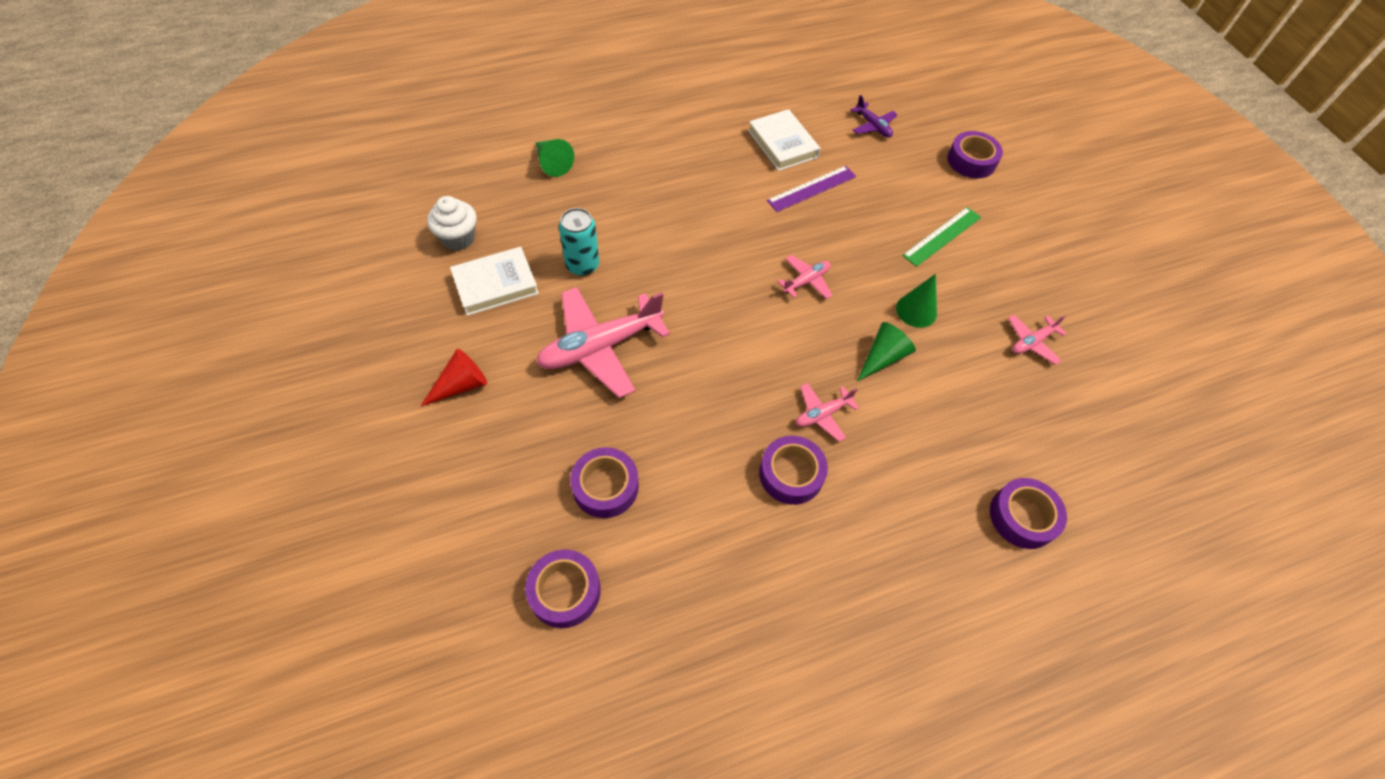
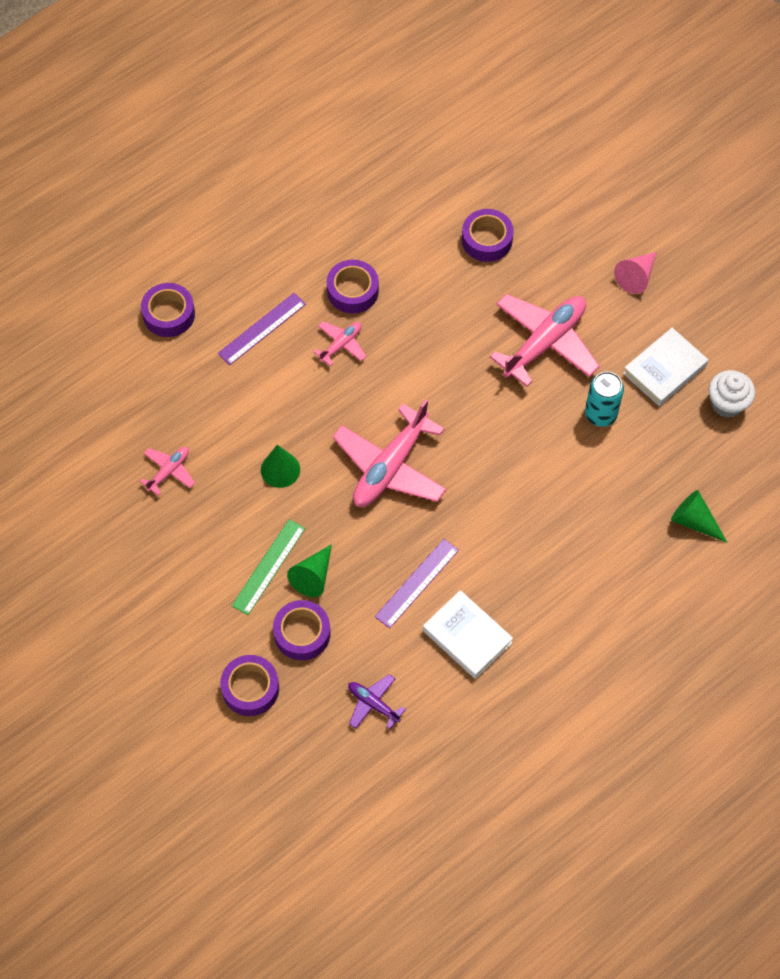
camera: 165 degrees right, 5 degrees up
red cone [421,349,487,406] -> pink cone [614,252,656,294]
purple tape [525,550,601,628] -> purple tape moved to [273,600,331,660]
pink plane [777,255,832,299] -> pink plane [333,399,447,507], size x2.05
green cone [857,322,916,381] -> green cone moved to [287,544,332,597]
none -> purple ruler [218,293,306,365]

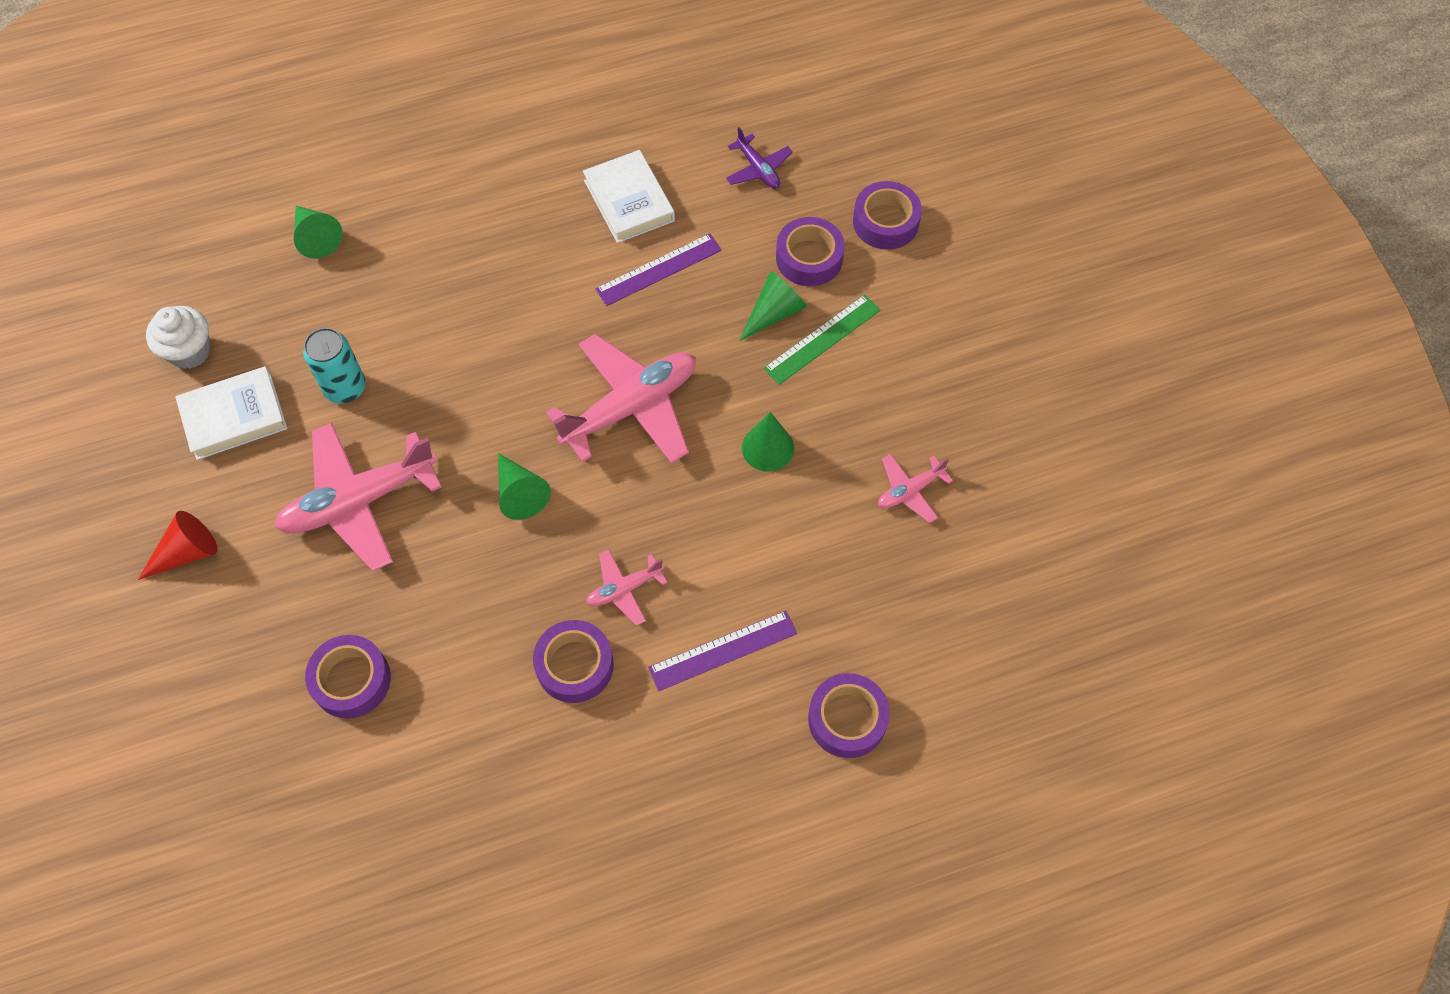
camera: 160 degrees left, 0 degrees up
pink cone [614,252,656,294] -> red cone [138,511,218,580]
none -> green cone [498,453,551,520]

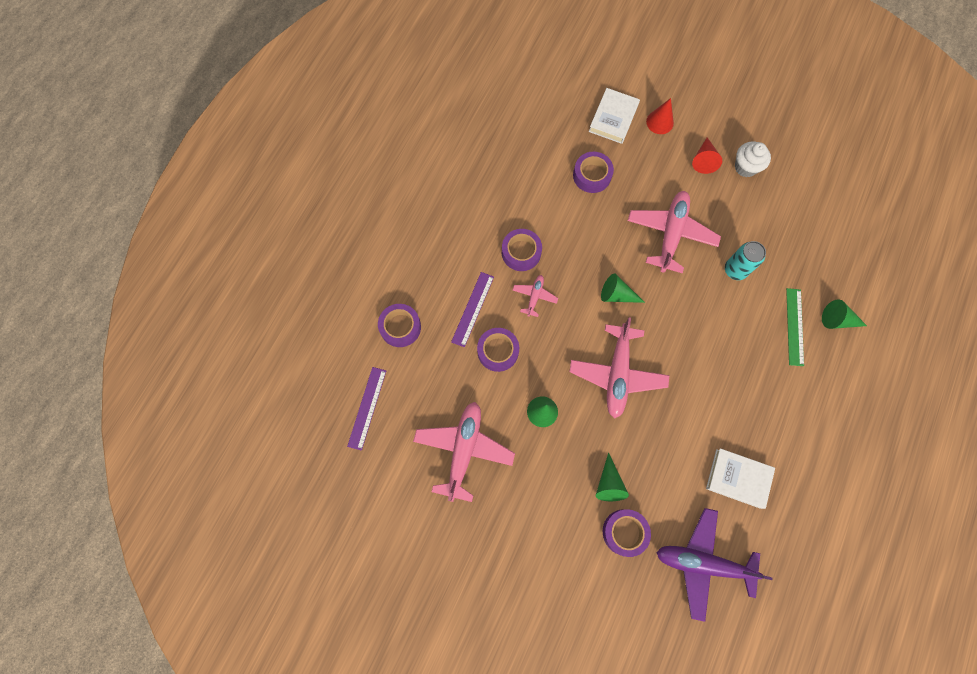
camera: 135 degrees right, 10 degrees up
white cupcake [146,306,211,369] -> white cupcake moved to [735,141,771,177]
white book [175,366,287,460] -> white book moved to [589,88,640,144]
purple ruler [595,233,722,306] -> purple ruler moved to [347,367,386,451]
purple plane [726,127,793,189] -> purple plane [656,508,772,622], size x2.05
green ruler [763,295,881,385] -> green ruler moved to [786,288,804,366]
purple tape [853,181,922,250] -> purple tape moved to [477,328,519,372]
pink plane [878,454,953,523] -> pink plane [413,402,515,502], size x2.05
none -> red cone [646,98,674,134]

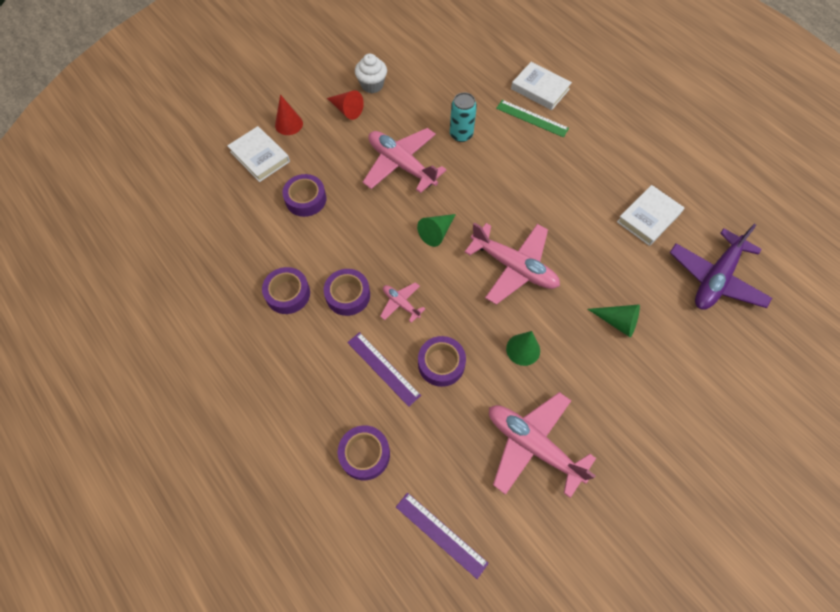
camera: 65 degrees left, 10 degrees down
purple tape [603,509,651,557] -> purple tape moved to [262,267,310,314]
green cone [822,300,867,329] -> white book [511,62,572,110]

